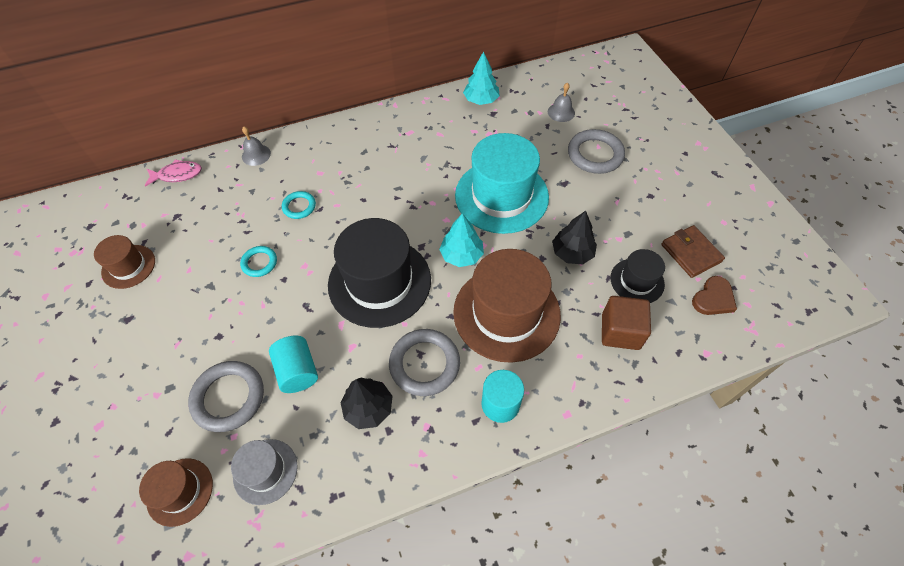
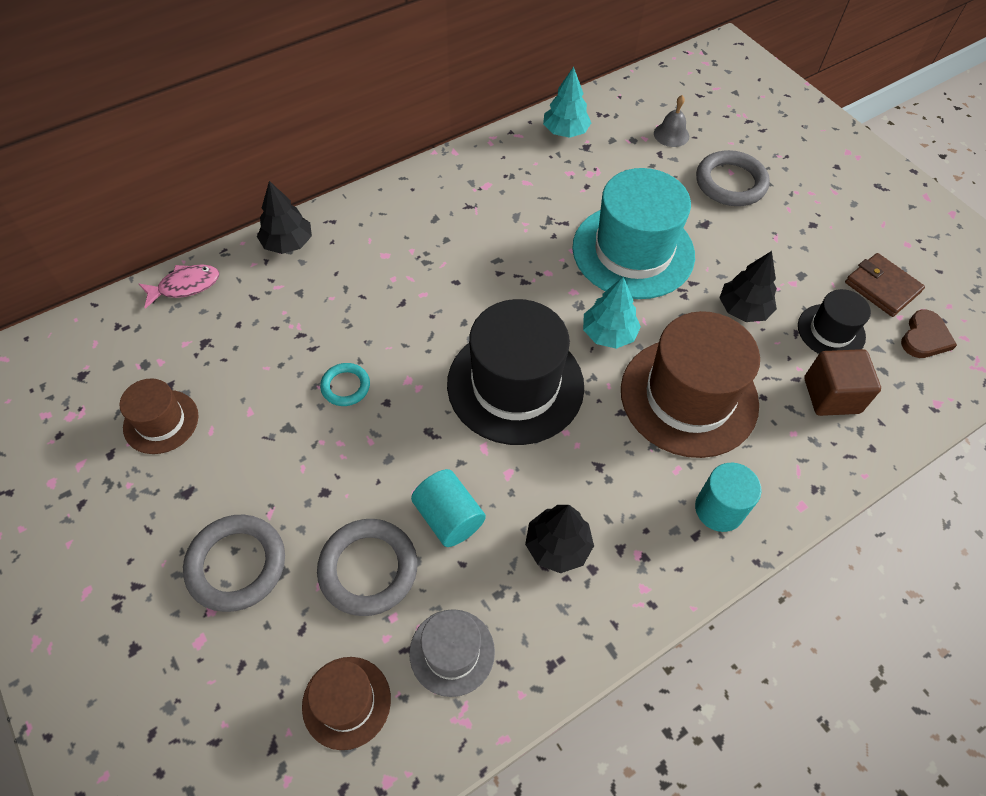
camera: 15 degrees left, 0 degrees up
grey bell [242,127,271,166] -> black tree [257,181,312,254]
turquoise ring [282,191,316,219] -> none
grey ring [389,329,460,396] -> grey ring moved to [183,515,285,612]

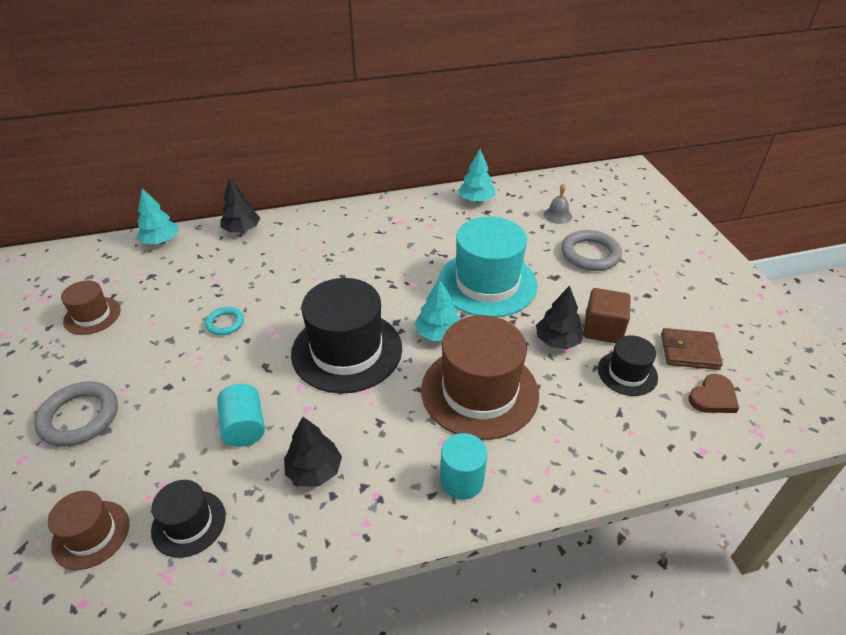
camera: 20 degrees right, 15 degrees down
pink fish [139,265,219,309] -> turquoise tree [136,188,178,244]
grey ring [317,519,417,616] -> none
grey hat [409,609,495,697] -> black hat [151,480,226,558]
brown cube [804,349,881,416] -> brown cube moved to [584,288,631,343]
brown wallet [845,253,925,317] -> brown wallet turned 60 degrees counterclockwise [661,328,723,370]

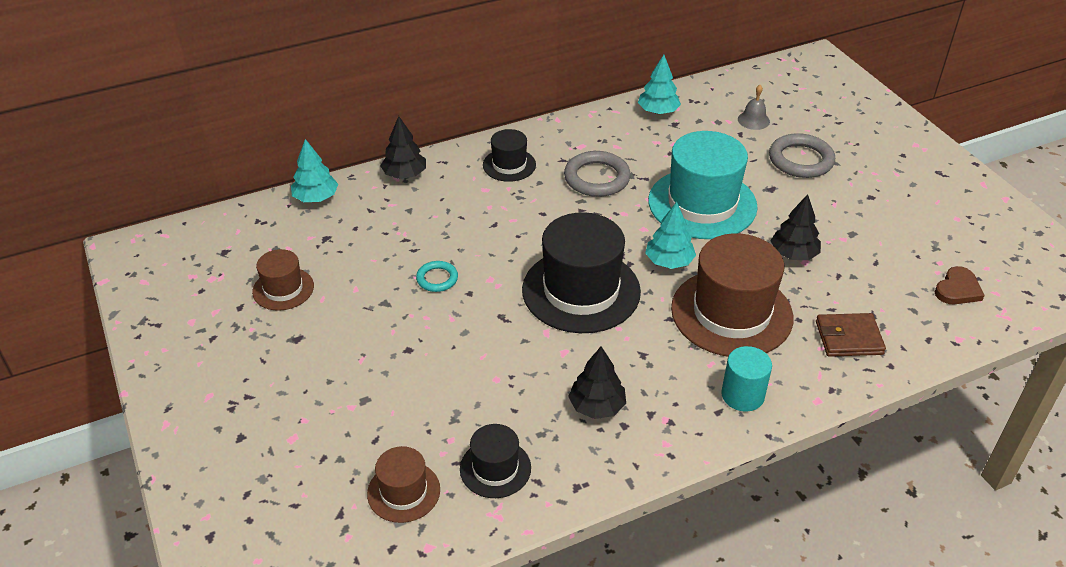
camera: 10 degrees left, 0 degrees up
grey ring [34,382,118,447] -> grey ring moved to [564,151,631,197]
turquoise cylinder [217,384,265,447] -> none
brown cube [584,288,631,343] -> none
black hat [598,335,658,396] -> black hat moved to [483,129,536,182]
brown wallet [661,328,723,370] -> brown wallet moved to [816,313,886,357]

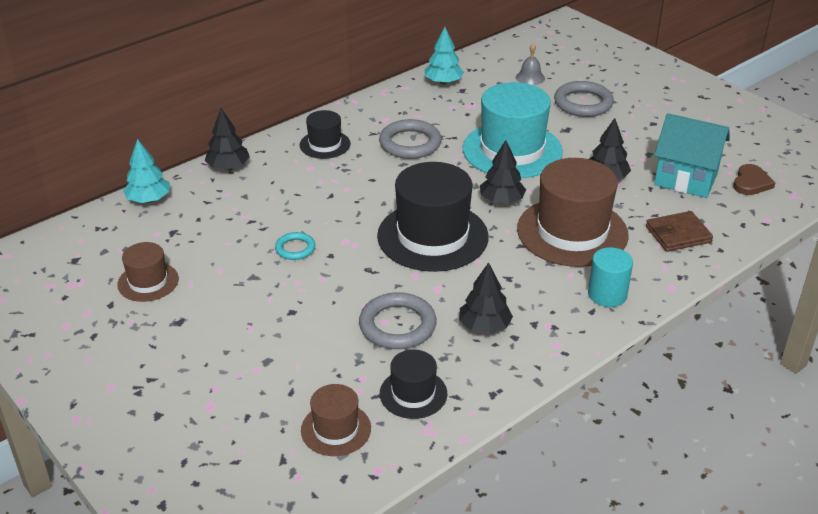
camera: 15 degrees left, 5 degrees down
turquoise tree [645,202,696,269] -> black tree [480,140,526,204]
none -> grey ring [359,292,437,349]
none -> turquoise house [654,113,730,198]

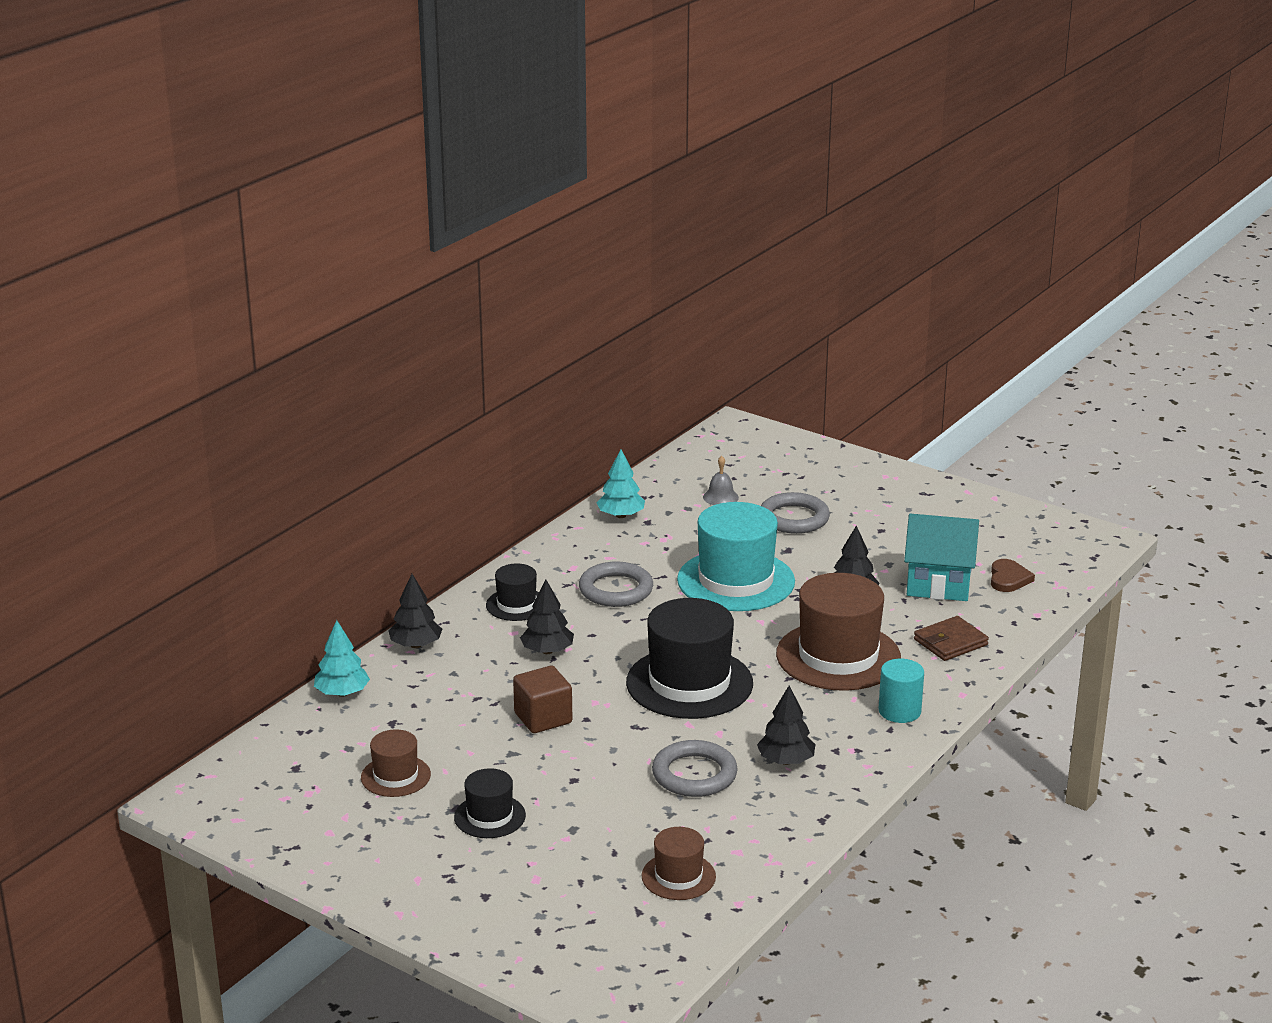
camera: 15 degrees left, 10 degrees down
turquoise ring [275,232,315,260] -> brown cube [513,666,572,733]
black hat [380,350,447,419] -> black hat moved to [454,768,526,838]
black tree [480,140,526,204] -> black tree moved to [520,580,574,654]

